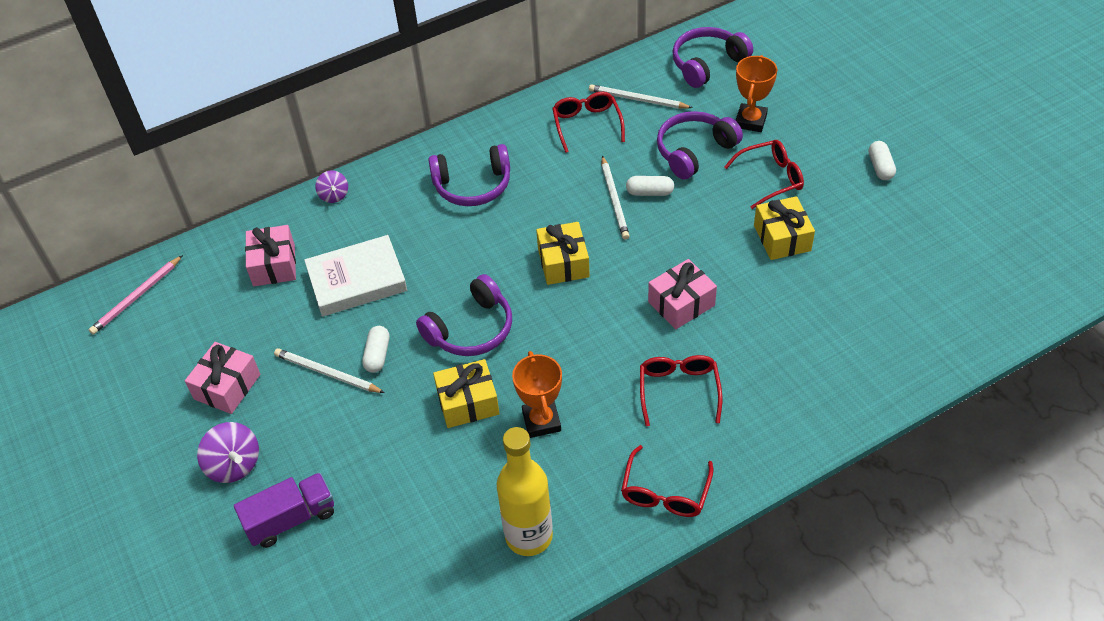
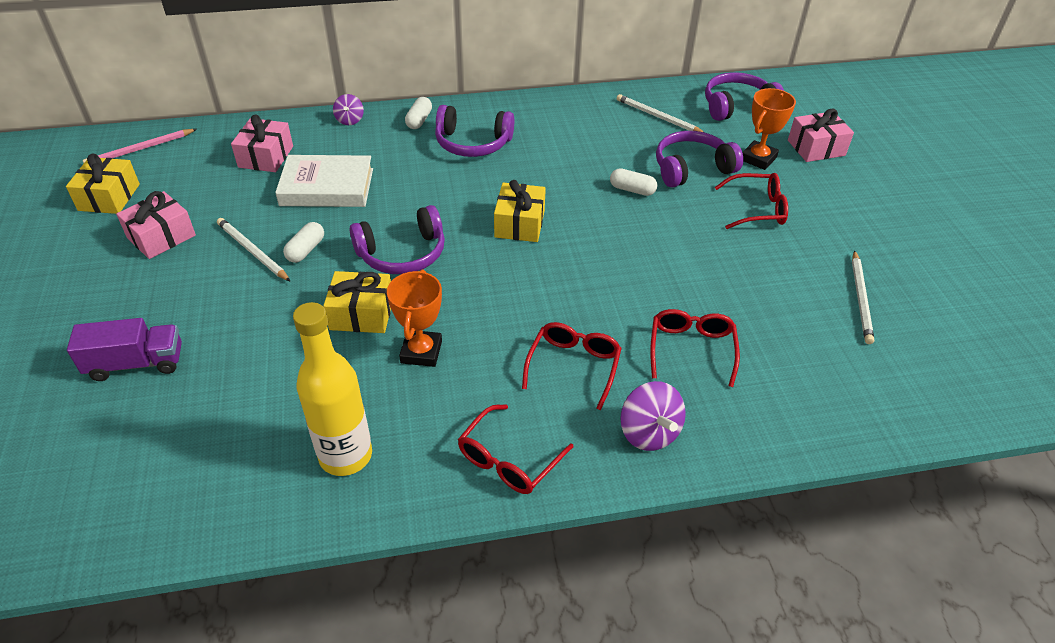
camera: 15 degrees right, 5 degrees down
purple spinning top [197,422,259,483] -> purple spinning top moved to [620,381,686,451]
red glasses [552,92,625,153] -> red glasses moved to [650,309,740,387]
white pencil [602,156,630,240] -> white pencil moved to [852,250,874,344]
pink gift [648,259,717,329] -> pink gift moved to [788,109,854,162]
yellow gift [754,196,815,260] -> yellow gift moved to [66,154,140,214]
white capsule [869,141,896,180] -> white capsule moved to [405,97,432,129]

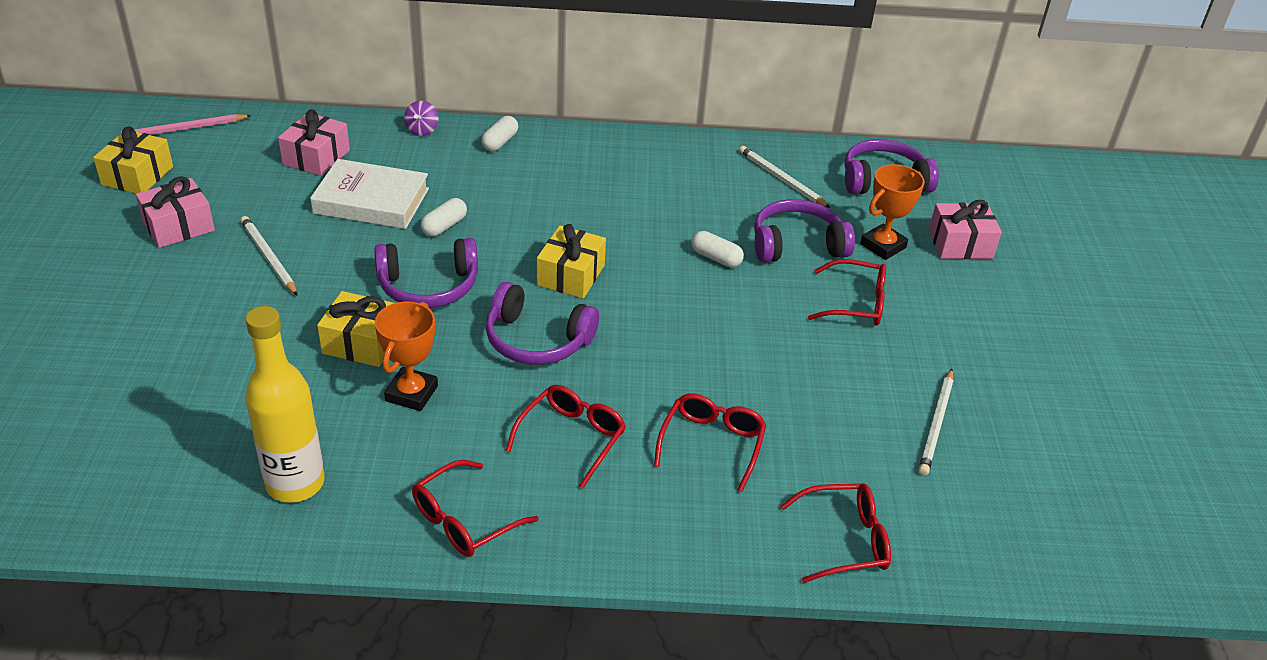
camera: 10 degrees right, 5 degrees down
purple truck [67,318,182,381] -> none
white capsule [283,222,324,263] -> white capsule moved to [421,198,467,236]
purple headphones [435,105,514,157] -> purple headphones moved to [486,282,599,365]
purple spinning top [620,381,686,451] -> none
none -> red glasses [781,483,891,583]

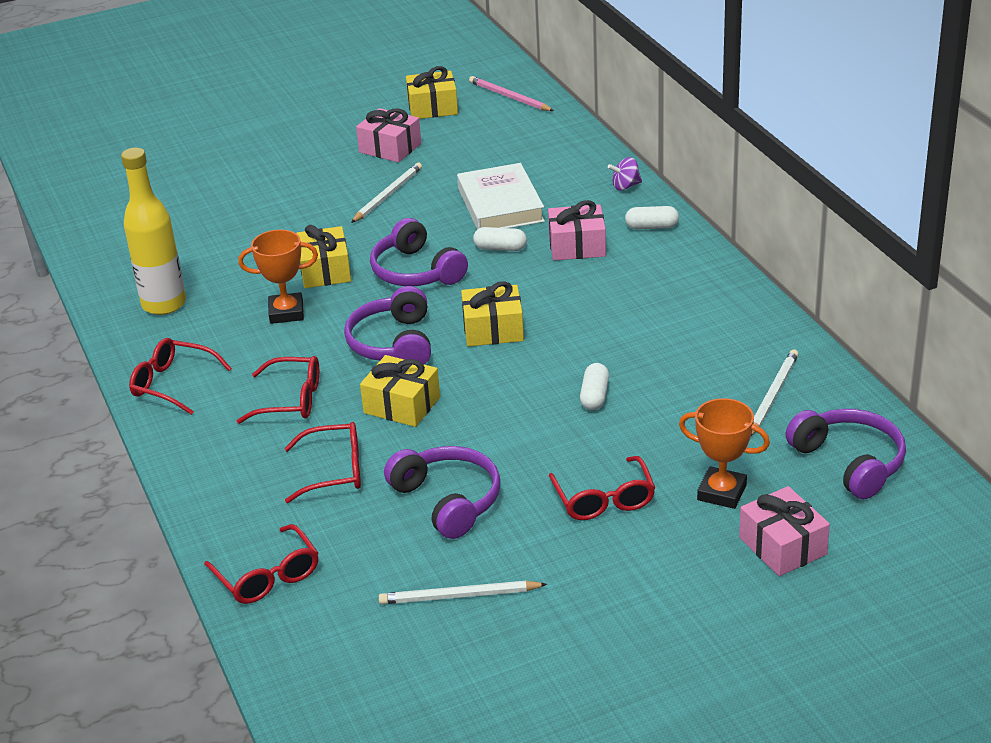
camera: 70 degrees right, 5 degrees down
pink gift [278,109,350,176] -> pink gift moved to [548,200,606,261]
purple headphones [754,199,855,263] -> purple headphones moved to [384,446,500,539]
none -> yellow gift [360,355,440,427]

